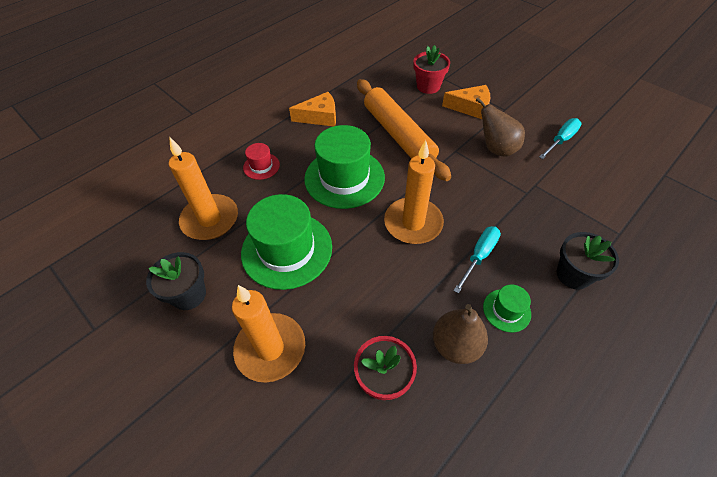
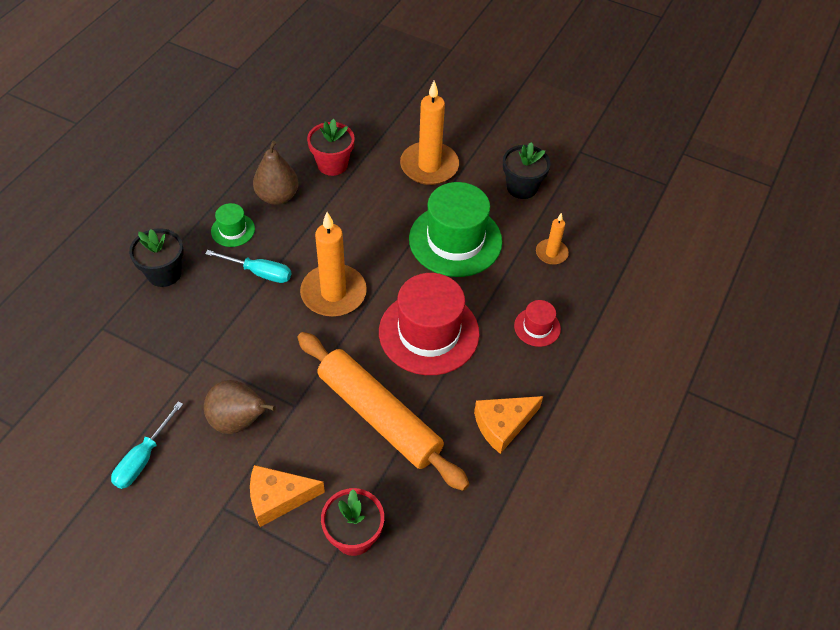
camera: 160 degrees right, 0 degrees up
orange candle [169,138,238,240] -> orange candle [536,213,569,265], size x0.52
green hat [304,125,385,209] -> red hat [379,273,480,375]
turquoise screwdriver [453,226,501,294] -> turquoise screwdriver turned 90 degrees counterclockwise [205,250,291,283]

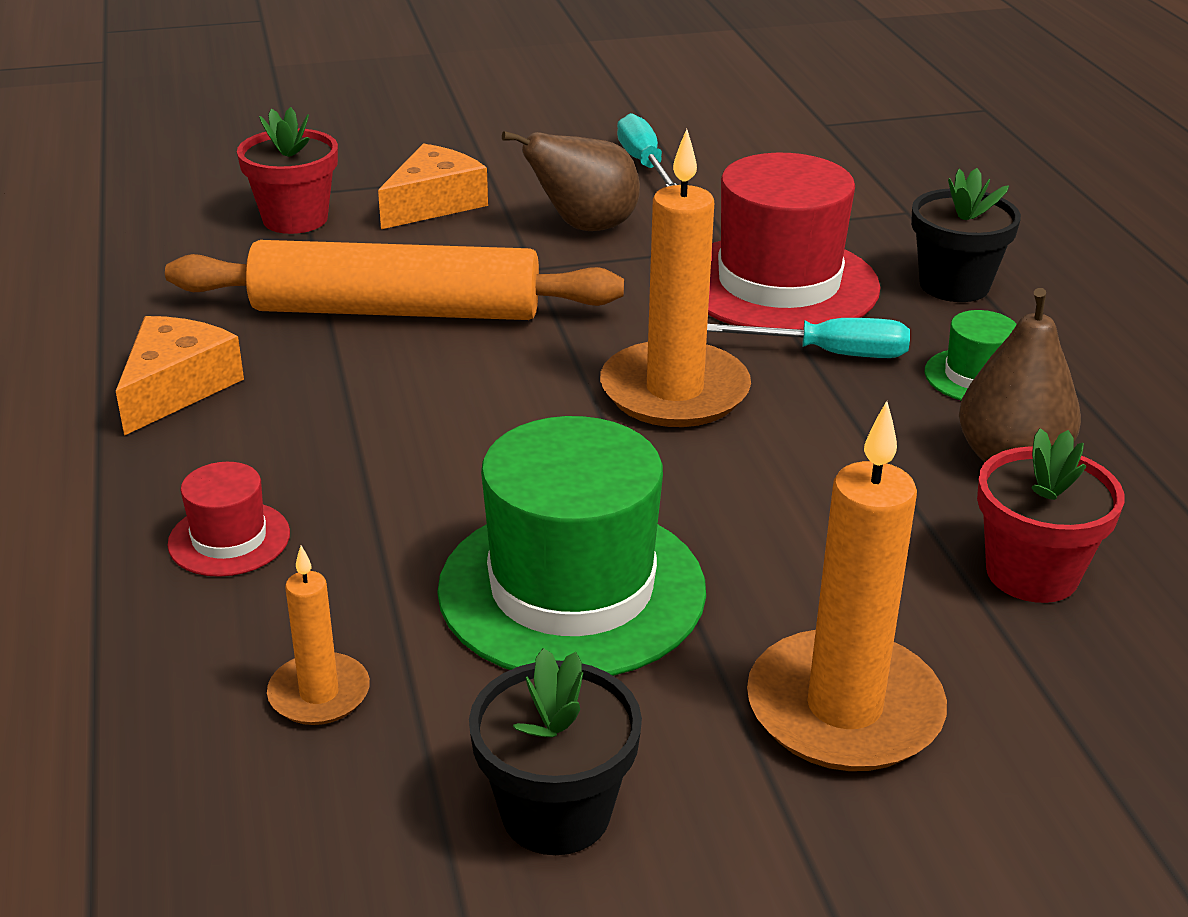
camera: 140 degrees right, 20 degrees down
turquoise screwdriver [205,250,291,283] -> turquoise screwdriver turned 150 degrees counterclockwise [707,318,910,358]
red hat [379,273,480,375] -> red hat moved to [708,153,881,330]

